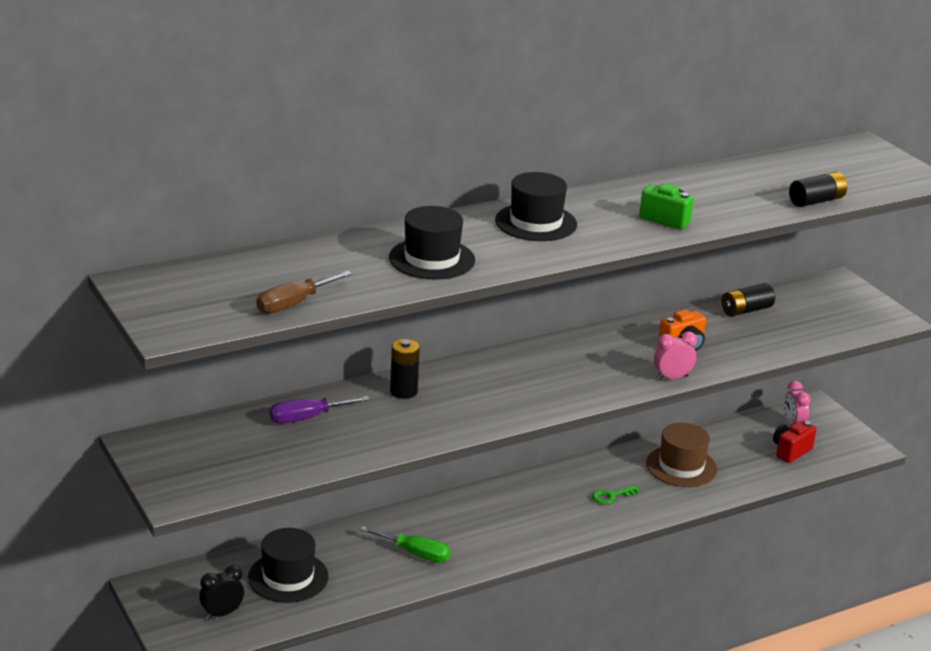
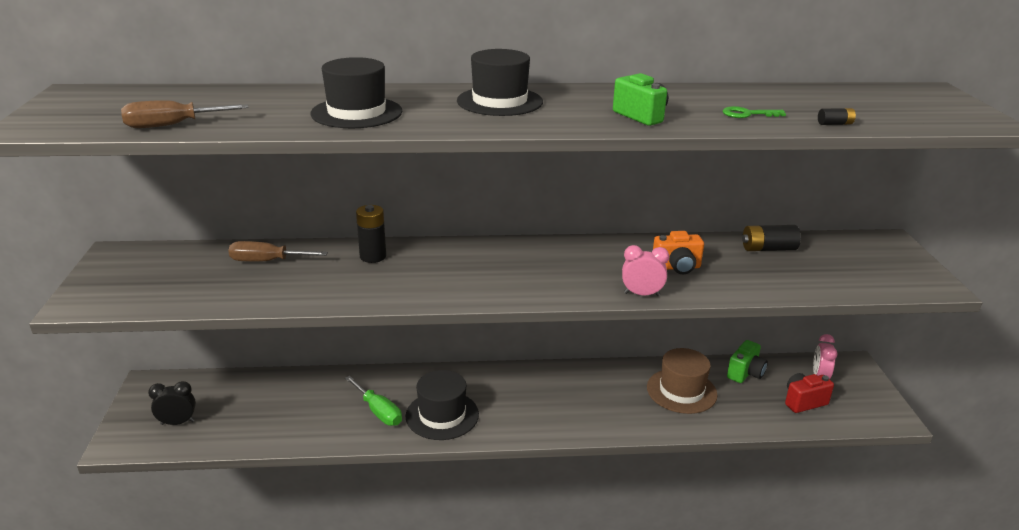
camera: 25 degrees right, 0 degrees up
black hat [248,528,329,603] -> black hat moved to [405,370,479,440]
purple screwdriver [270,396,370,424] -> brown screwdriver [228,241,328,262]
green key [592,485,640,504] -> green key moved to [723,106,786,118]
black battery [789,172,847,207] -> black battery [818,108,856,125], size x0.52
none -> green camera [727,340,768,383]

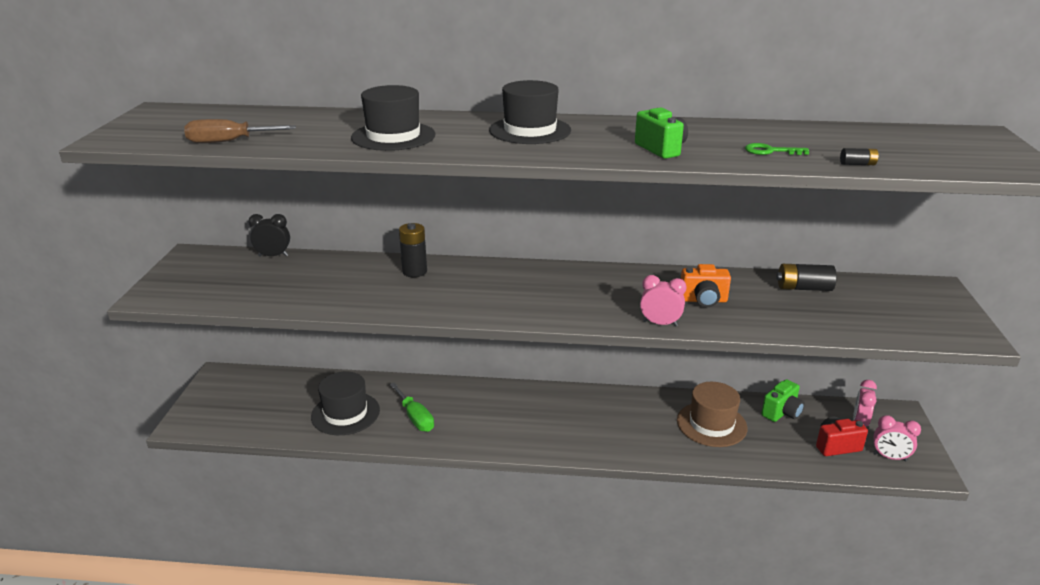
camera: 10 degrees right, 0 degrees up
black clock [148,381,196,425] -> black clock moved to [248,214,290,257]
brown screwdriver [228,241,328,262] -> none
black hat [405,370,479,440] -> black hat moved to [311,372,380,435]
none -> pink clock [873,415,921,461]

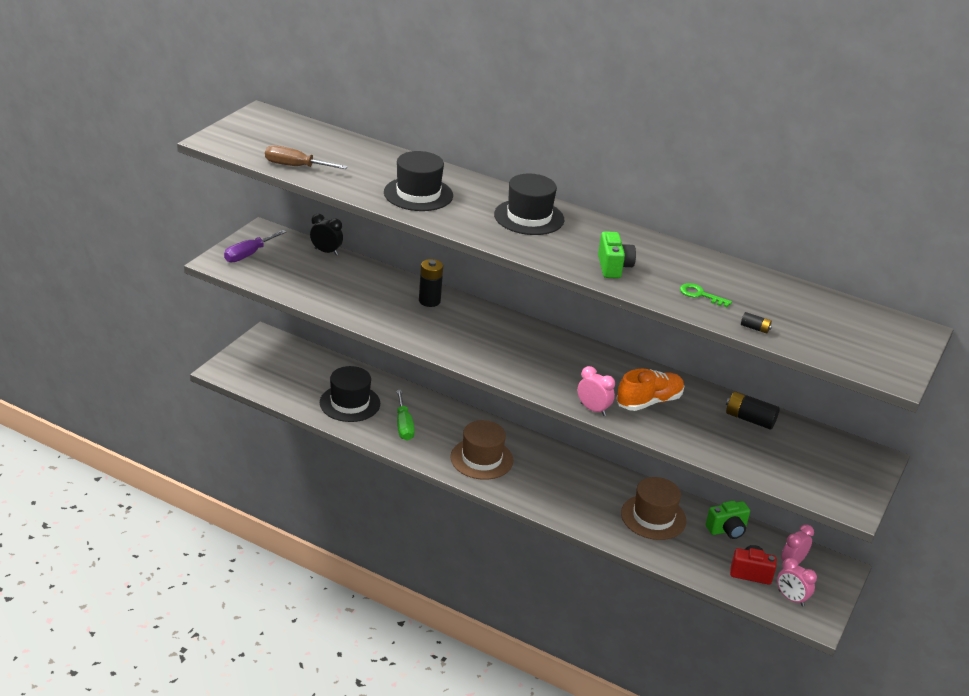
camera: 20 degrees right, 5 degrees up
orange camera [681,264,731,307] -> orange shoe [616,369,684,411]
none -> purple screwdriver [224,230,286,262]
none -> brown hat [450,420,513,480]

